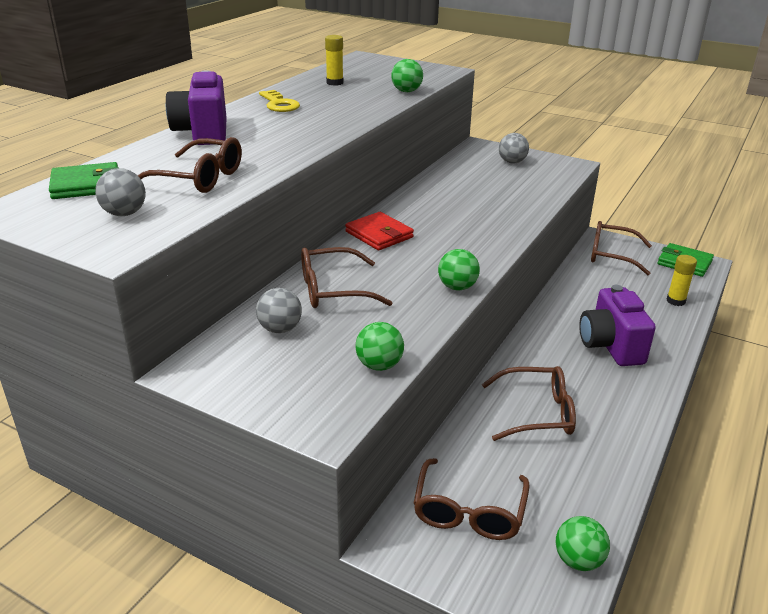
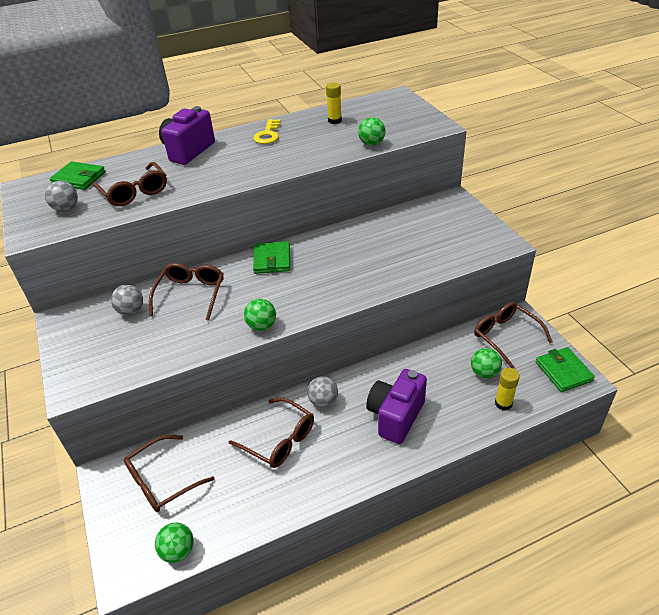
camera: 40 degrees right, 10 degrees up
brown glasses [301,247,392,308] -> brown glasses turned 75 degrees clockwise [149,263,223,321]
red wallet [345,212,414,250] -> green wallet [253,241,290,274]
green ball [355,322,404,371] -> green ball moved to [471,348,502,378]
grey ball [499,133,529,163] -> grey ball moved to [307,376,338,407]

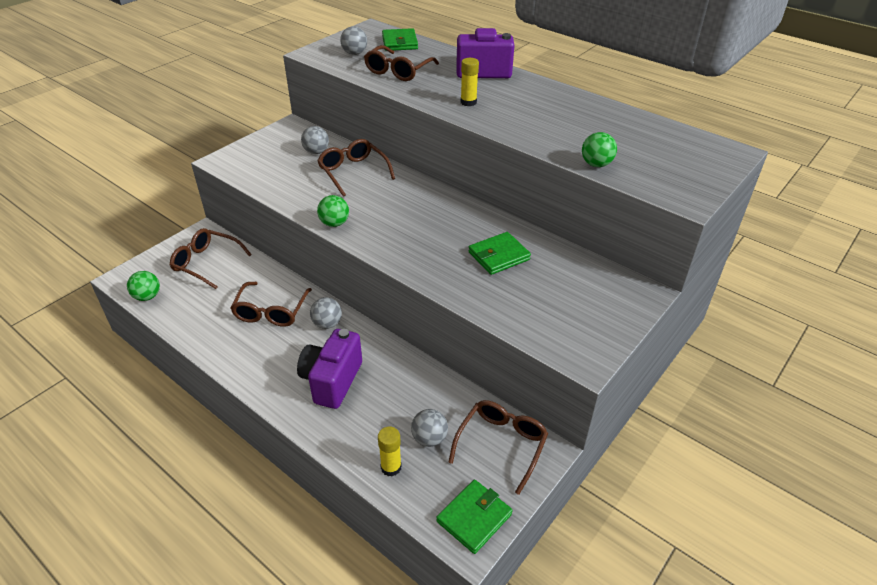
camera: 60 degrees right, 0 degrees up
brown glasses [149,263,223,321] -> brown glasses turned 105 degrees counterclockwise [317,139,395,197]
yellow key [253,119,281,144] -> none
green wallet [253,241,290,274] -> green wallet moved to [468,232,531,275]
yellow glue stick [326,83,342,124] -> yellow glue stick moved to [461,58,479,106]
purple camera [366,369,427,444] -> purple camera turned 75 degrees counterclockwise [297,329,362,409]
green ball [471,348,502,378] -> grey ball [411,409,448,447]

